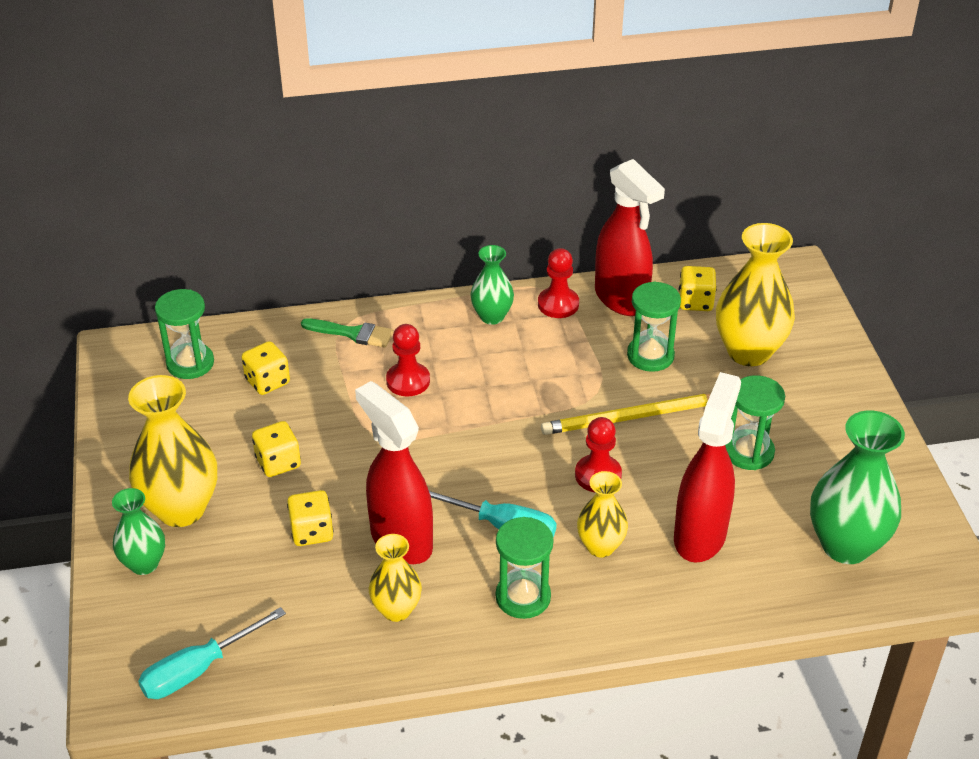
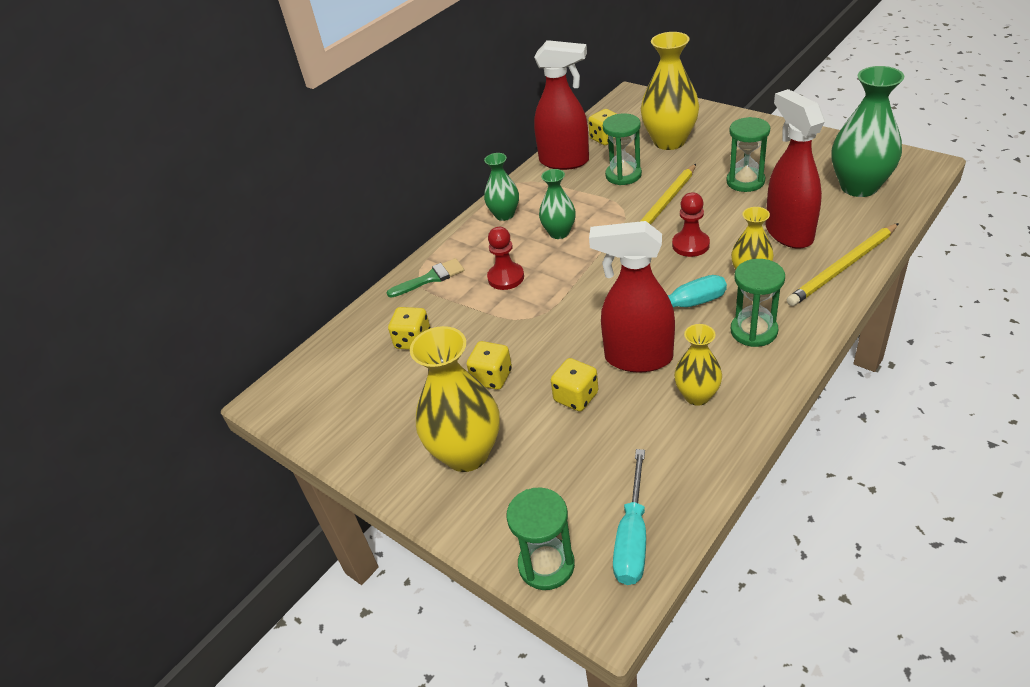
camera: 35 degrees left, 0 degrees up
green vase [112,488,165,575] -> green vase moved to [539,169,576,239]
green hourglass [155,289,214,379] -> green hourglass moved to [506,487,575,590]
red pawn [538,248,579,318] -> none
none -> yellow pencil [787,223,899,306]

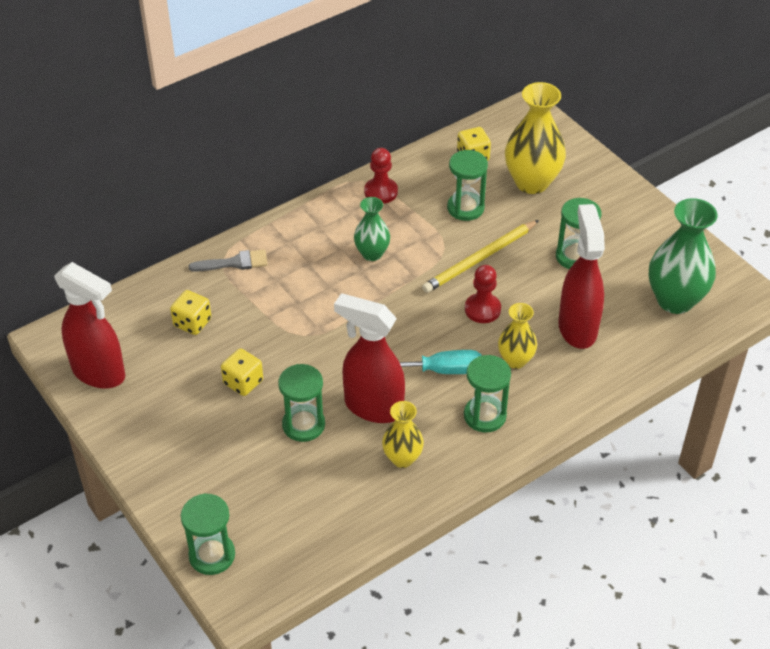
camera: 10 degrees right, 5 degrees up
green brush [387,258,464,298] -> grey brush [189,250,268,272]
yellow vase [410,326,500,472] -> none
green vase [484,153,519,221] -> none
red pawn [487,227,524,290] -> red pawn moved to [364,148,398,204]
red spray bottle [534,40,589,170] -> red spray bottle moved to [54,262,125,389]
yellow dice [551,358,598,412] -> green hourglass [278,364,325,442]
turquoise screwdriver [613,449,646,585] -> none
yellow pencil [787,223,899,306] -> none

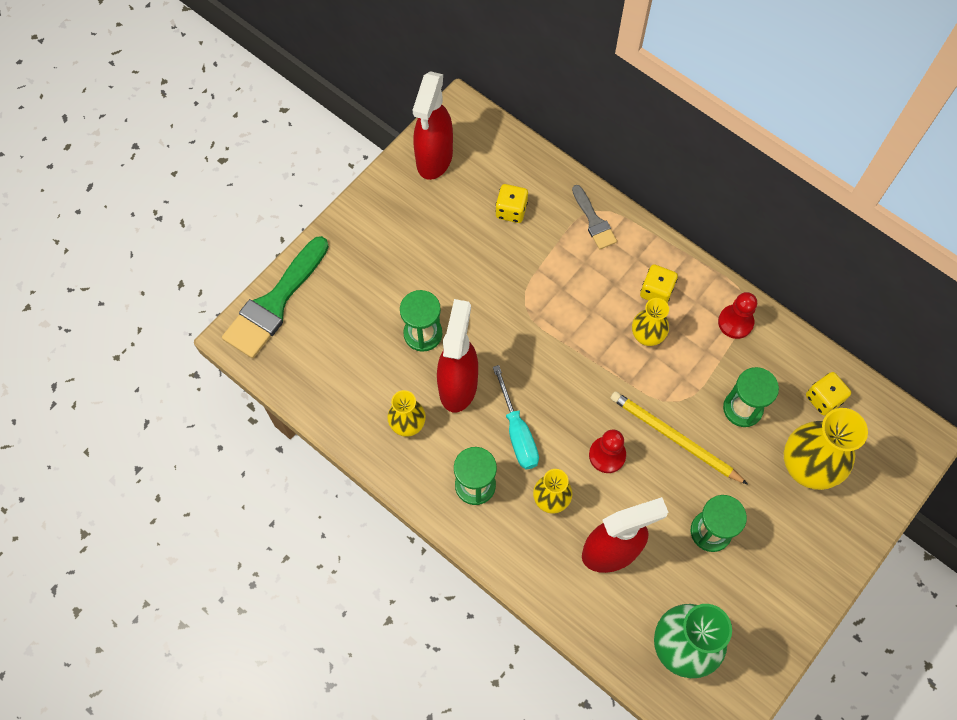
camera: 75 degrees right, 20 degrees up
green hourglass [181,493,235,575] -> green brush [222,236,329,358]
yellow dice [221,348,263,396] -> yellow dice moved to [640,265,678,303]
green vase [354,197,390,261] -> yellow vase [632,298,669,346]

